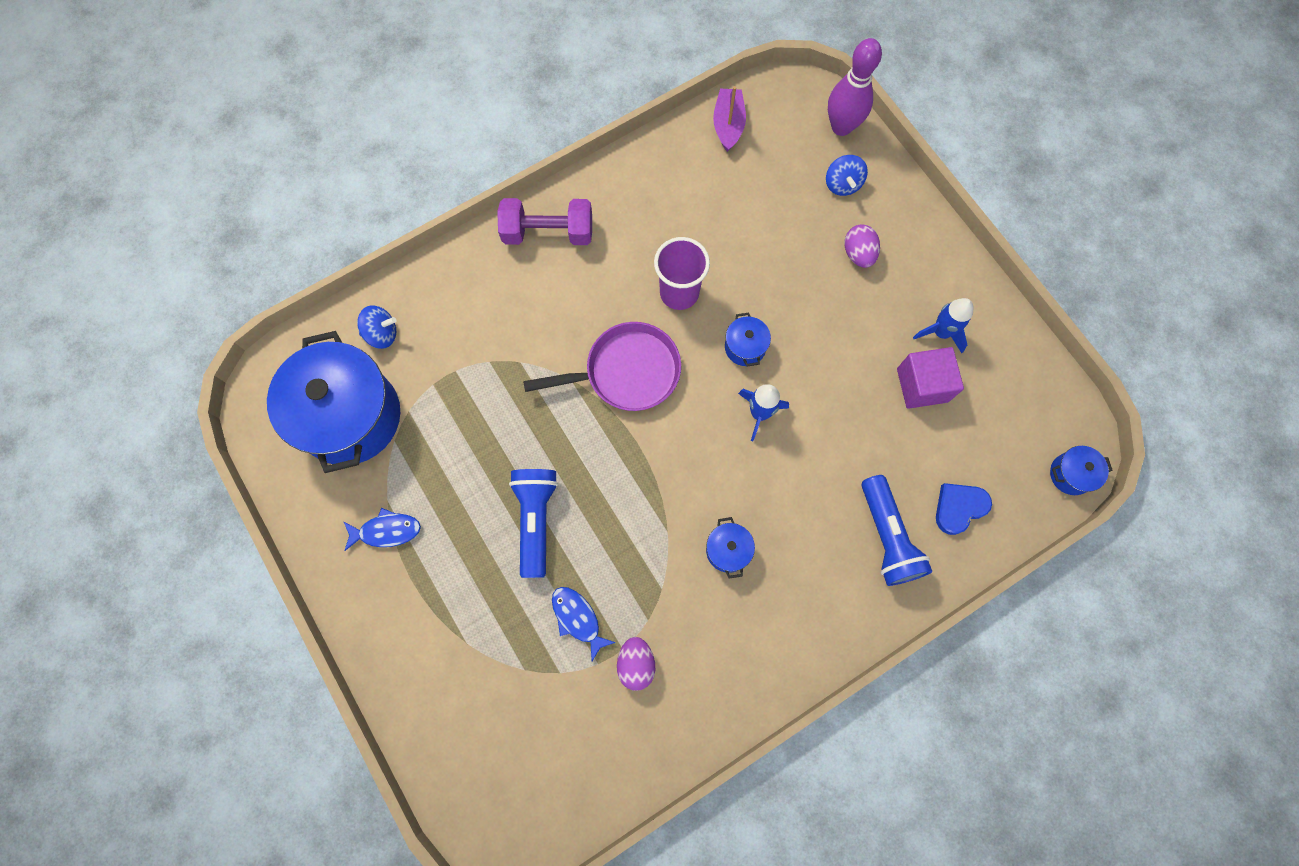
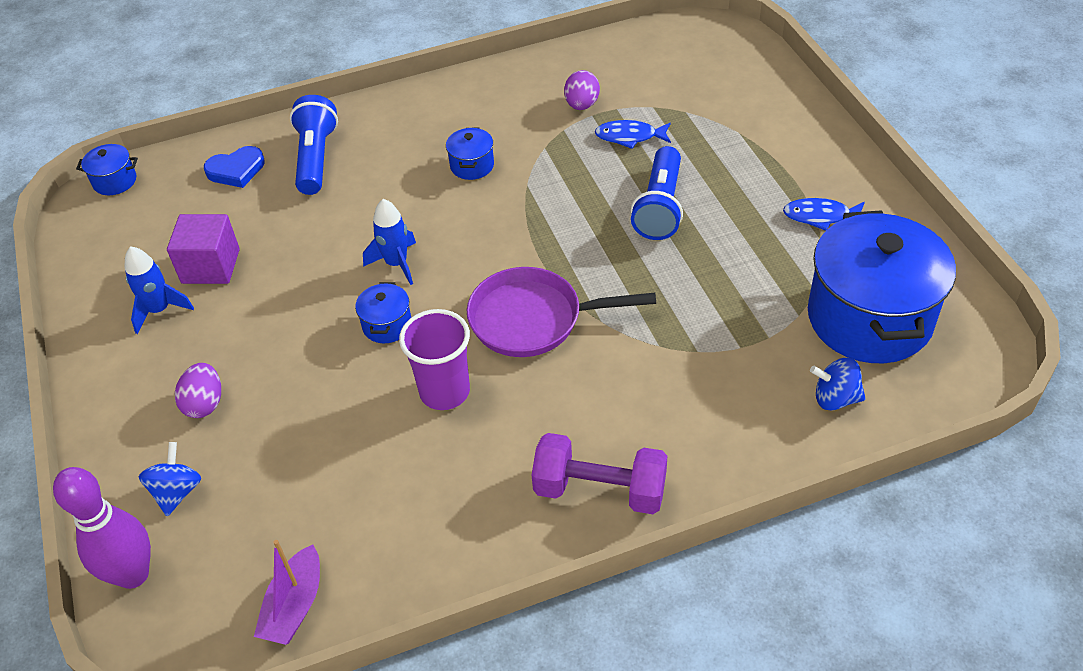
camera: 165 degrees left, 25 degrees down
blue fish [552,587,616,661] -> blue fish turned 120 degrees clockwise [595,120,671,149]

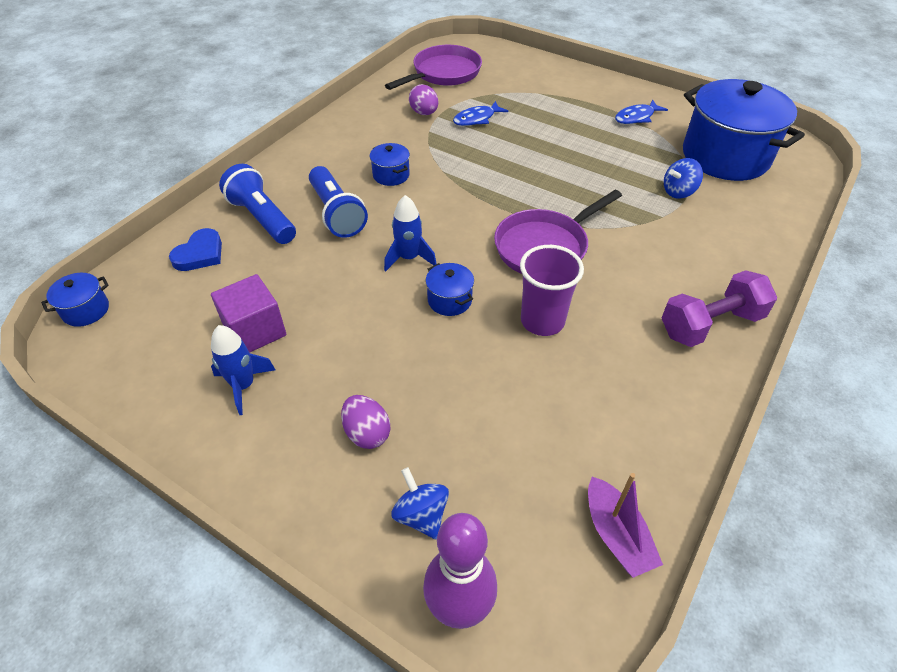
camera: 40 degrees left, 0 degrees up
blue flashlight [631,146,683,240] -> blue flashlight moved to [309,166,368,238]
blue spinning top [810,358,866,411] -> blue spinning top moved to [664,158,703,199]
none -> purple pan [385,45,482,90]

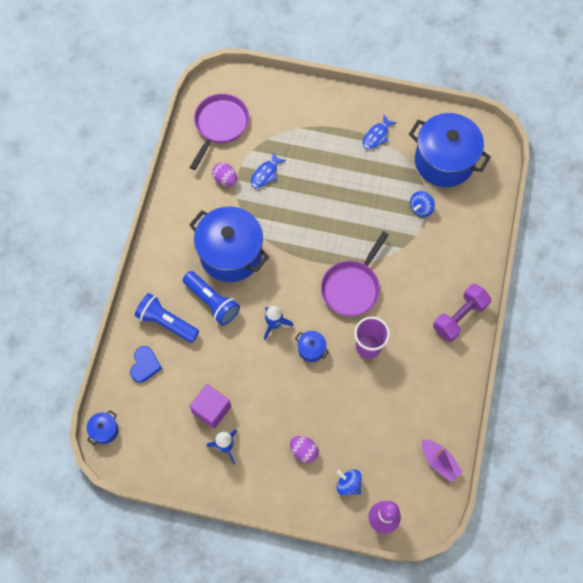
camera: 20 degrees left, 20 degrees up
blue pot [370,143,410,186] -> blue pot [189,206,269,282], size x2.42

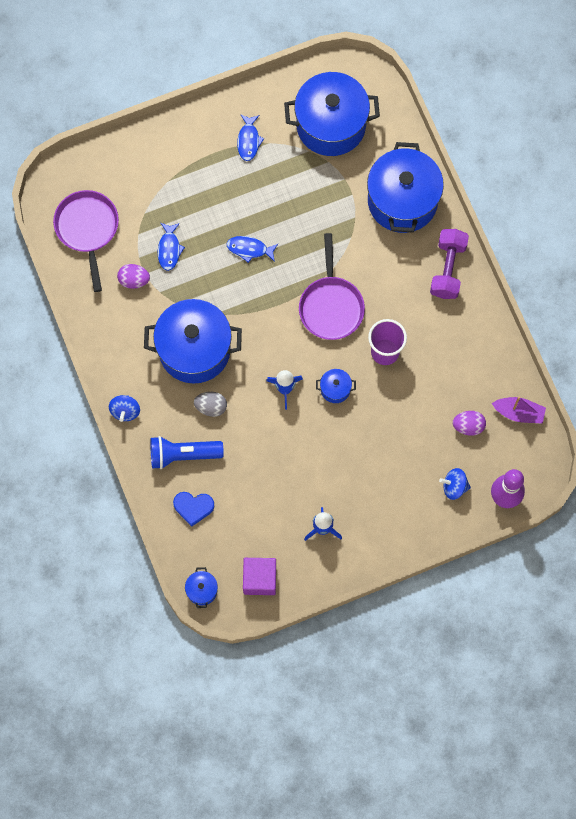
camera: 35 degrees left, 5 degrees up
blue heart [130,346,162,383] -> blue heart turned 120 degrees clockwise [173,492,214,527]
blue flashlight [183,271,240,326] -> grey egg [194,392,227,417]
purple cube [189,384,231,429] -> purple cube moved to [243,558,276,595]
purple egg [290,436,319,463] -> purple egg moved to [453,411,486,436]
blue spinning top [410,191,435,217] -> blue spinning top moved to [109,395,140,422]
none -> blue fish [227,236,278,263]
none -> blue pot [367,142,444,233]

